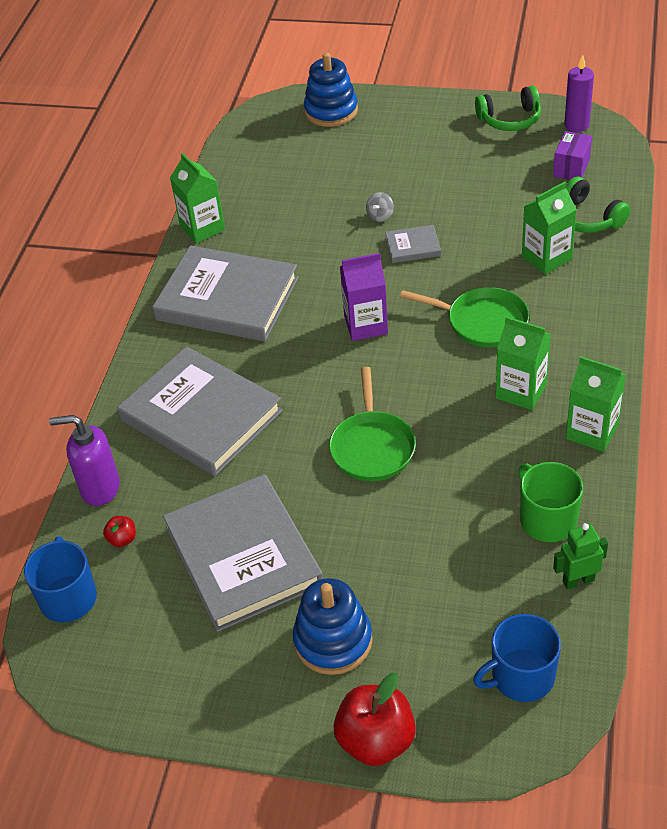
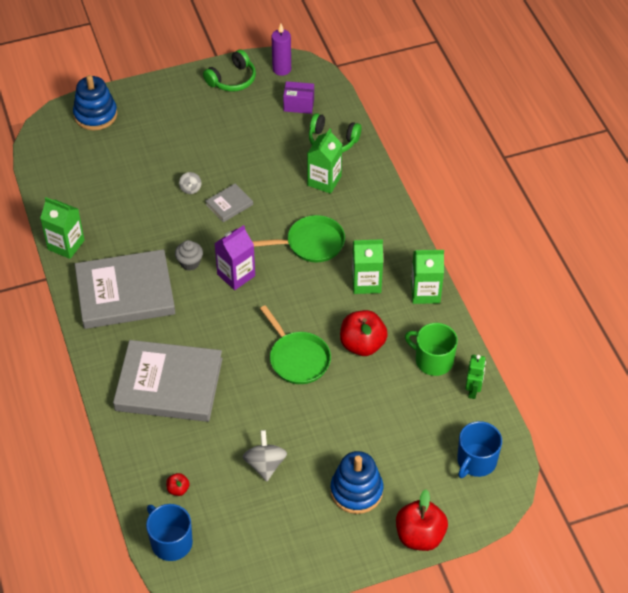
camera: 35 degrees left, 5 degrees up
purple soap dispenser [49,415,120,506] -> none
grey book [163,474,323,632] -> grey spinning top [243,430,287,482]
purple box [553,131,592,180] -> purple box turned 75 degrees counterclockwise [283,81,314,114]
green robot [553,523,608,590] -> green robot turned 150 degrees clockwise [465,355,486,399]
none -> grey cupcake [175,240,203,271]
none -> red apple [340,310,388,356]

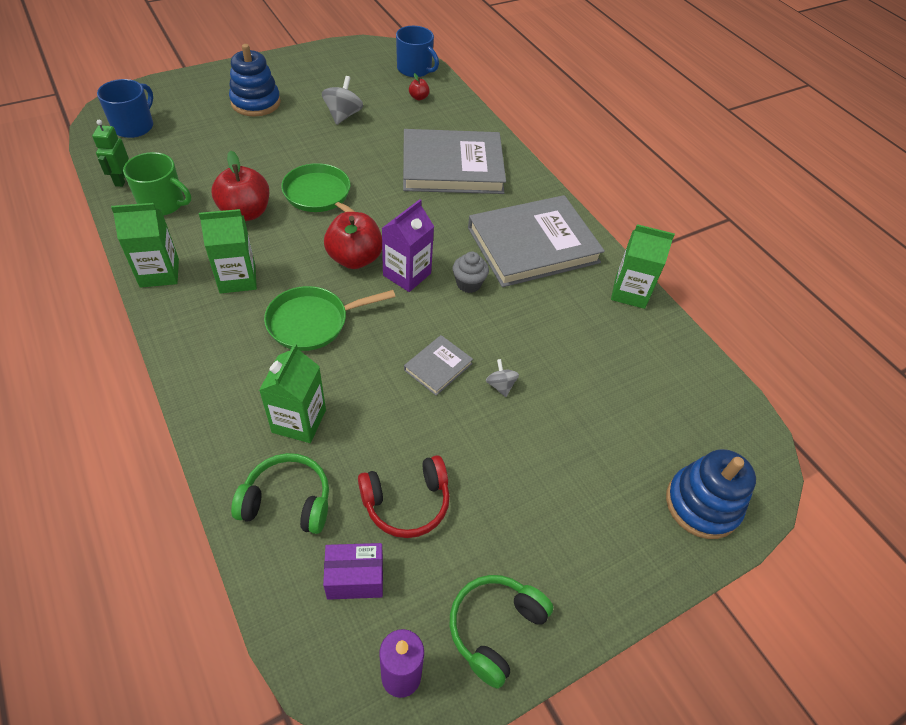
camera: 165 degrees right, 0 degrees up
grey spinning top [243,430,287,482] -> grey spinning top turned 150 degrees counterclockwise [322,76,363,125]
red apple [396,489,448,551] -> red apple moved to [324,212,382,269]
none -> red headphones [358,455,450,538]

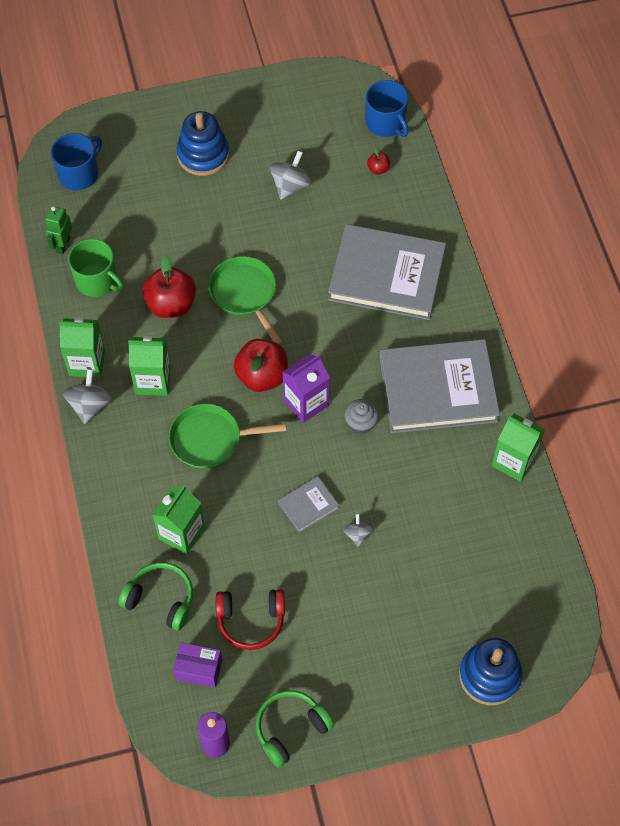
camera: 20 degrees right, 10 degrees up
none -> grey spinning top [63,369,112,424]

